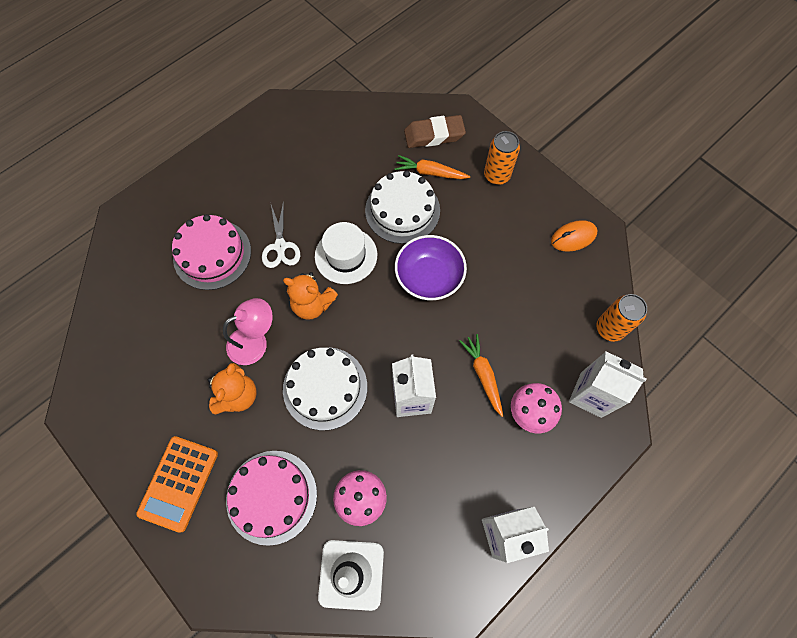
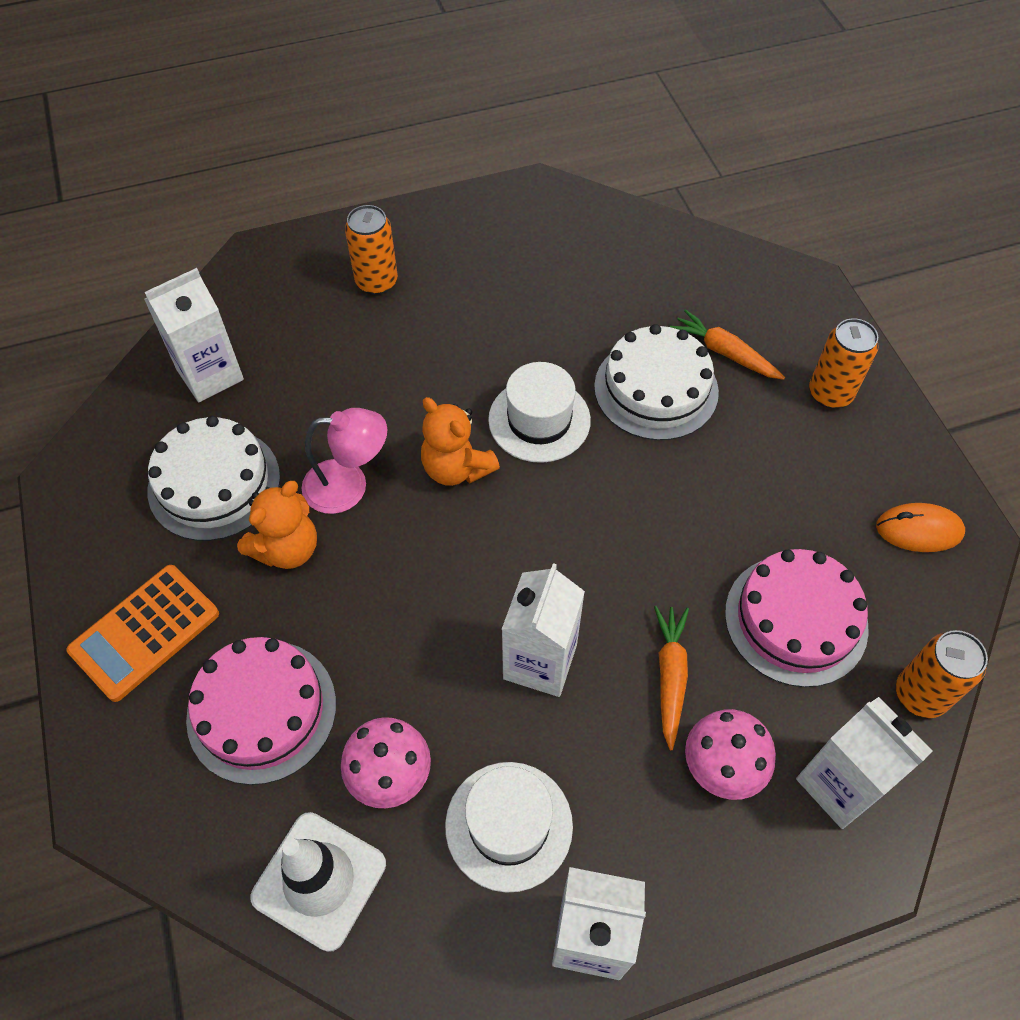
camera: 25 degrees right, 10 degrees down
pink cake [172,214,251,290] -> pink cake moved to [725,549,869,687]
white scissors [262,201,300,268] -> none
white cake [283,347,367,430] -> white cake moved to [148,416,280,541]
purple bowl [395,235,467,300] -> none
brown eraser [404,115,466,148] -> none
none -> white carton [144,268,244,402]
none -> orange can [345,205,398,295]
none -> white hat [445,762,573,893]

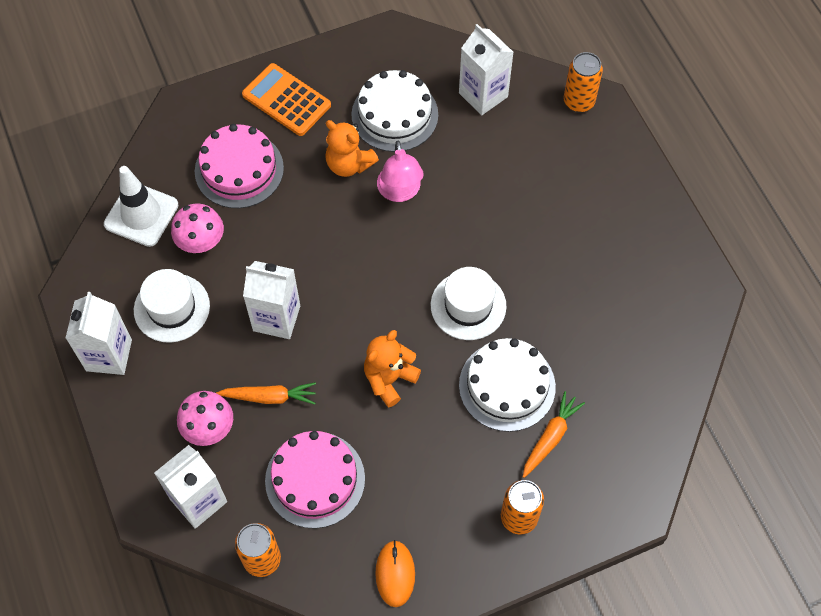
camera: 85 degrees right, 5 degrees up
orange can [345,205,398,295] -> orange can moved to [564,52,603,112]
orange teddy bear [421,397,500,486] -> orange teddy bear moved to [364,330,421,407]

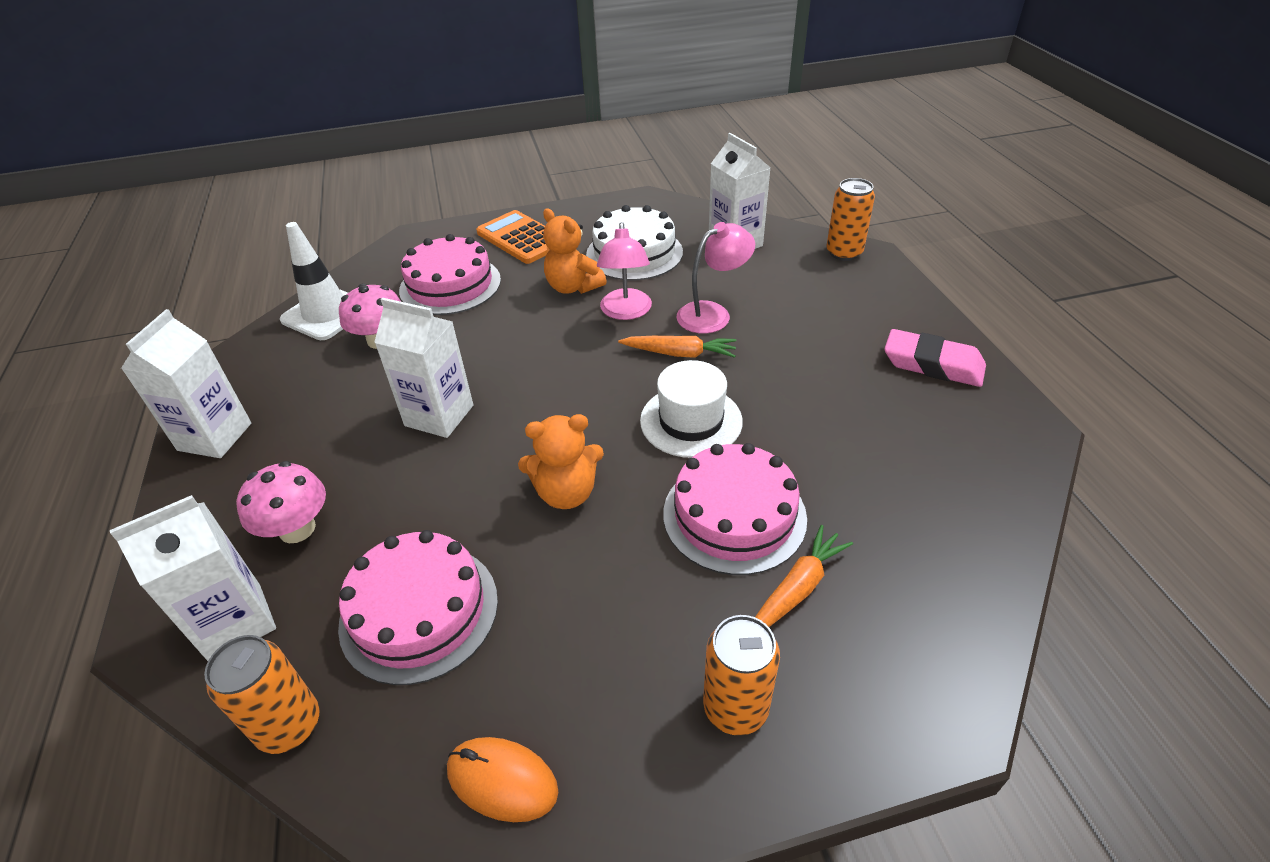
camera: 10 degrees right, 20 degrees down
white hat [134,269,210,343] -> none
orange carrot [216,382,316,405] -> orange carrot moved to [618,336,737,358]
orange teddy bear [364,330,421,407] -> orange teddy bear turned 150 degrees counterclockwise [518,414,604,509]
orange mouse [375,540,415,607] -> orange mouse turned 75 degrees counterclockwise [447,737,558,822]
white cake [459,338,556,432] -> pink cake [663,443,807,575]
none -> pink lamp [677,222,755,334]
none -> pink eraser [884,329,986,387]

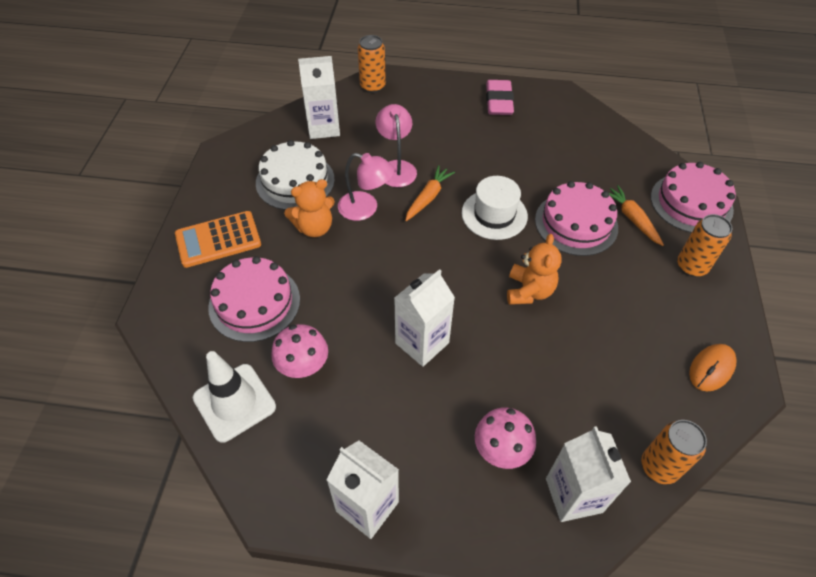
camera: 70 degrees left, 10 degrees up
pink cake [338,530,498,685] -> pink cake moved to [651,162,736,233]
pink eraser [884,329,986,387] -> pink eraser turned 45 degrees counterclockwise [486,80,514,115]

